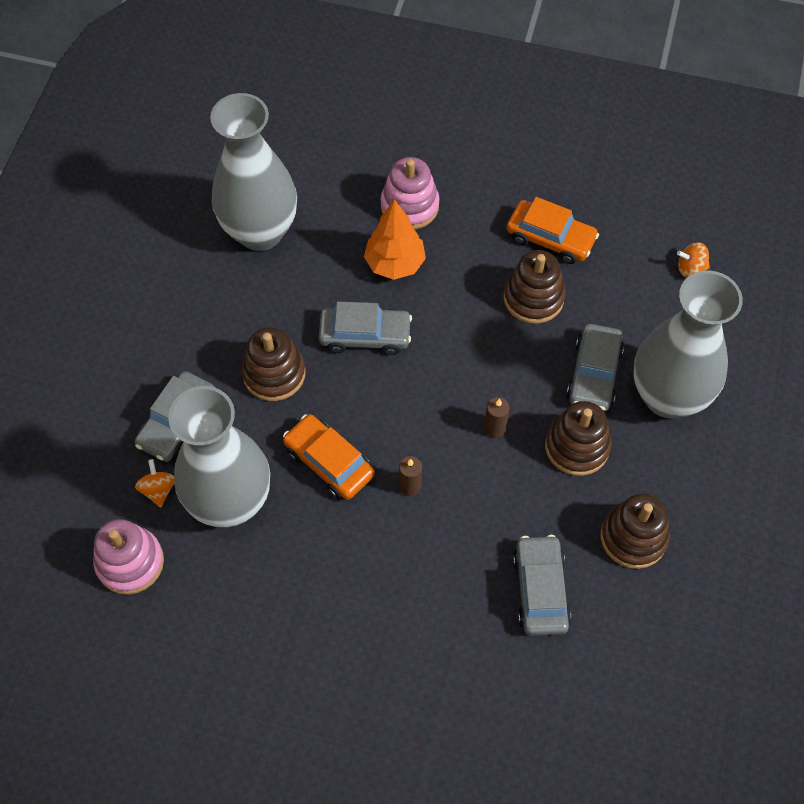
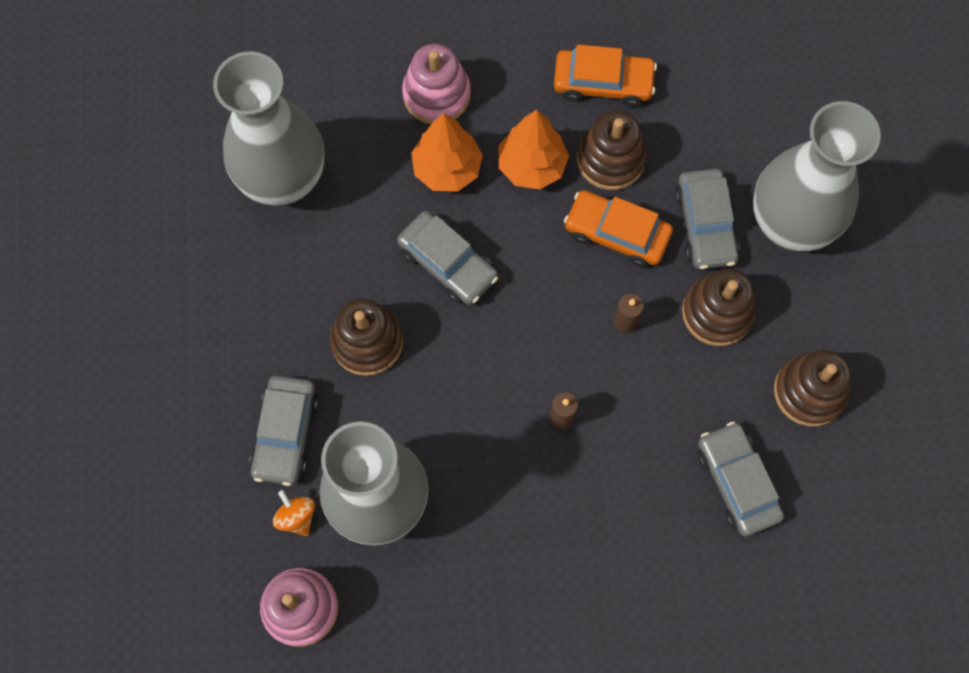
camera: 20 degrees left, 10 degrees up
orange car [283,414,375,500] -> orange car moved to [564,190,673,268]
grey car [319,301,412,355] -> grey car turned 60 degrees clockwise [397,211,498,305]
orange spinning top [677,242,710,278] -> none
none -> orange tree [498,110,569,190]

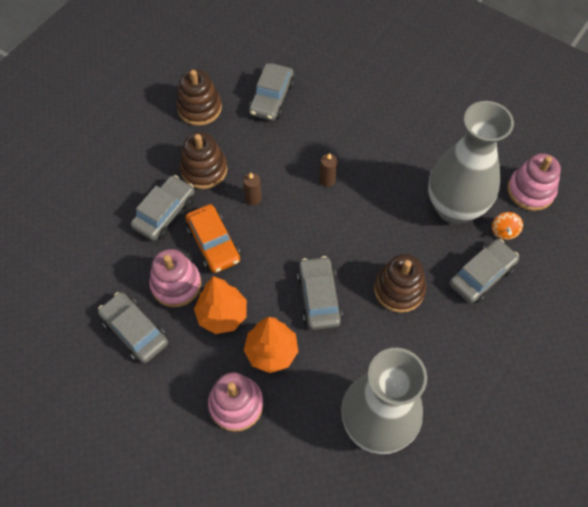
camera: 140 degrees left, 10 degrees down
orange car [554,44,657,107] -> grey car [98,292,168,363]
brown stacking toy [577,110,647,190] -> pink stacking toy [149,249,201,307]
grey vase [753,101,881,251] -> none

